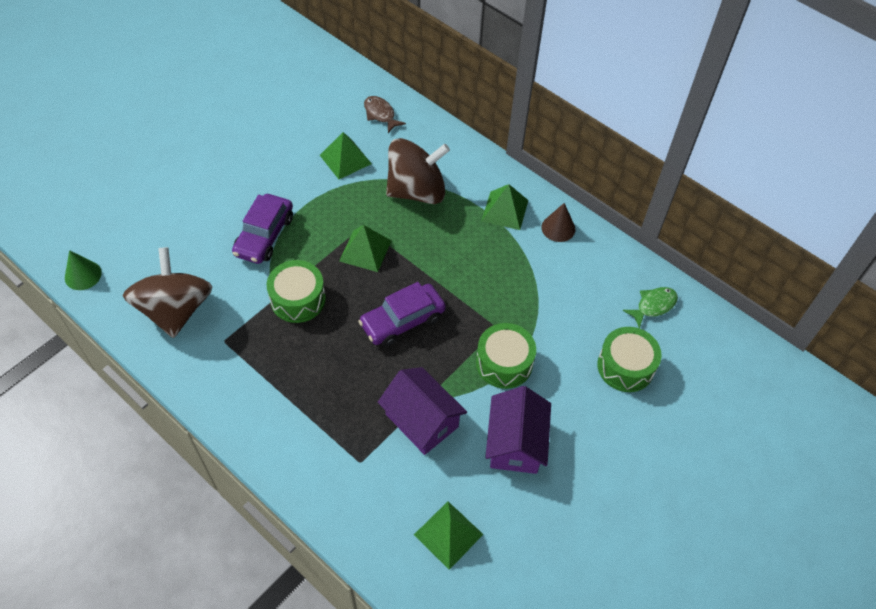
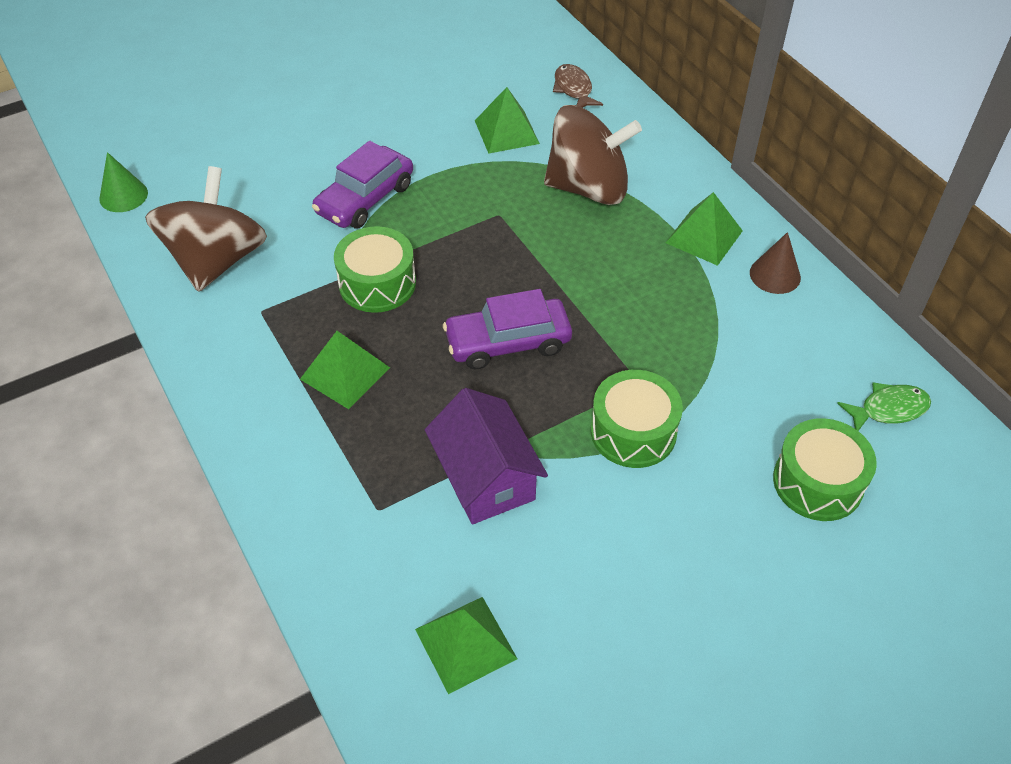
camera: 20 degrees right, 5 degrees down
green pyramid [339,225,391,272] -> green pyramid moved to [300,331,390,409]
purple house [485,386,551,474] -> none

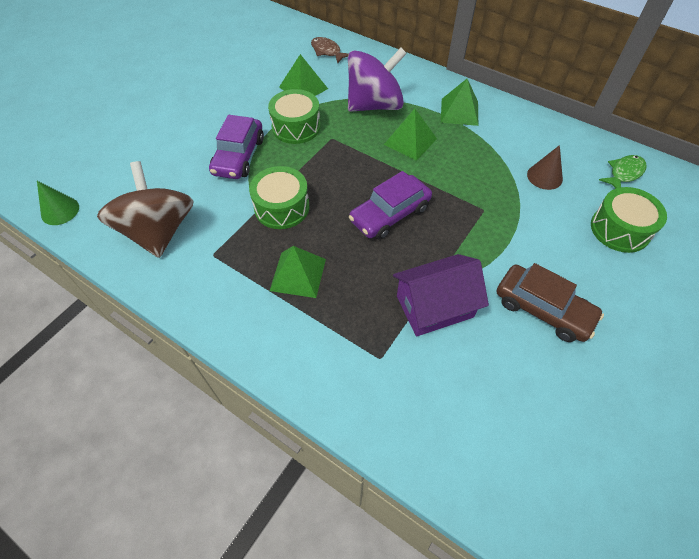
camera: 25 degrees left, 5 degrees up
green pyramid [415,597,517,694] -> green pyramid moved to [384,109,437,161]
purple house [425,388,548,524] -> purple house turned 60 degrees counterclockwise [393,254,489,337]
brown spinning top [544,105,642,205] -> purple spinning top [348,48,407,112]
green drum [591,370,683,468] -> green drum moved to [268,89,321,144]
brown cone [750,232,801,294] -> brown cone moved to [527,145,563,190]
none -> brown car [497,263,604,342]

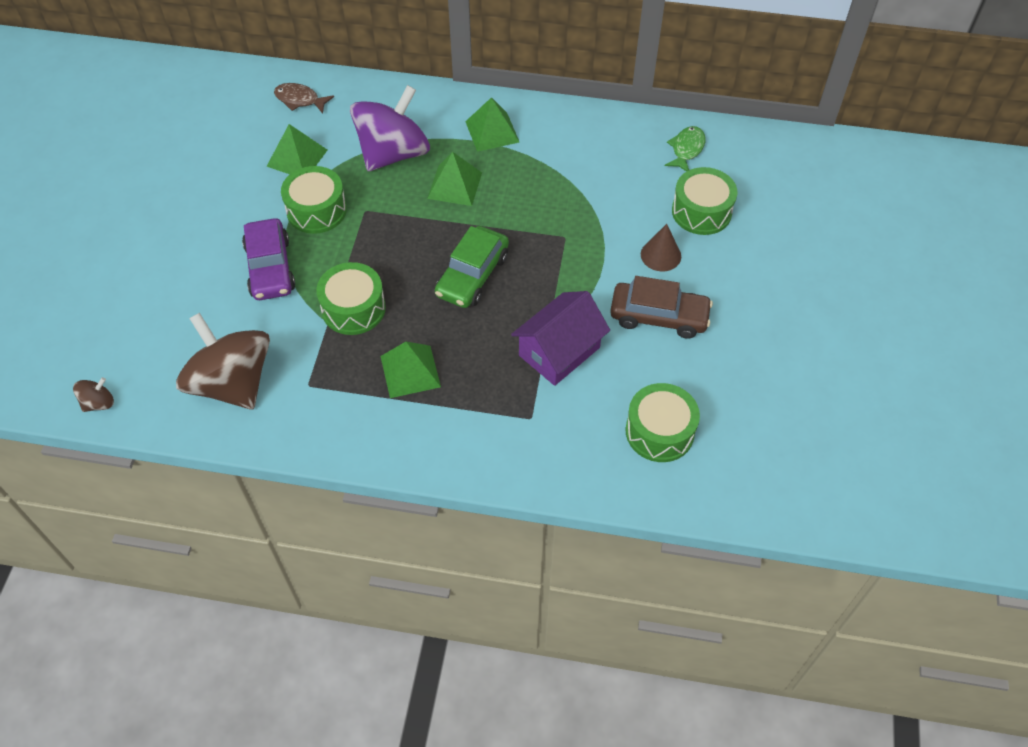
camera: 25 degrees left, 0 degrees up
green cone [37,181,79,225] -> brown spinning top [73,377,114,412]
purple car [349,171,432,240] -> green car [435,226,509,308]
brown cone [527,145,563,190] -> brown cone moved to [641,224,681,271]
none -> green drum [626,383,700,462]

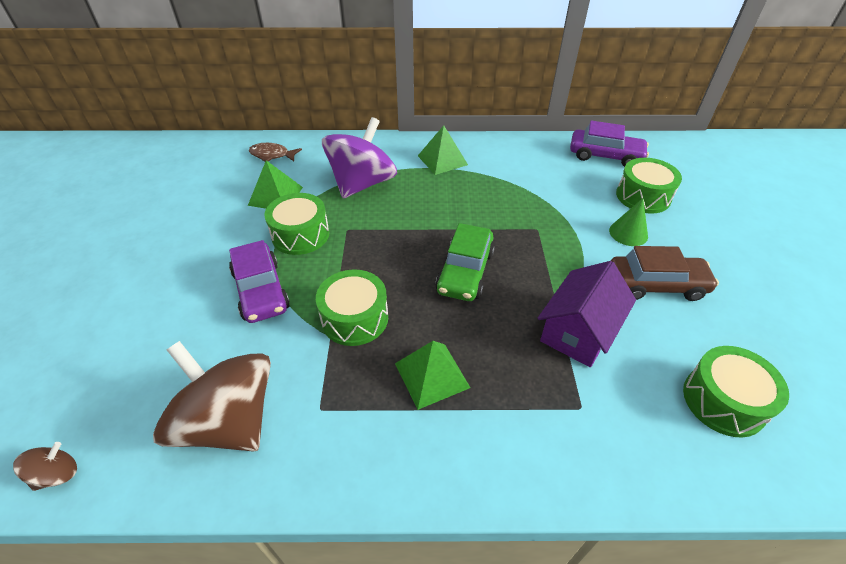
camera: 10 degrees left, 10 degrees down
green pyramid [427,152,482,206] -> none
brown cone [641,224,681,271] -> green cone [609,198,648,246]
green fish [665,126,705,172] -> purple car [570,121,649,167]

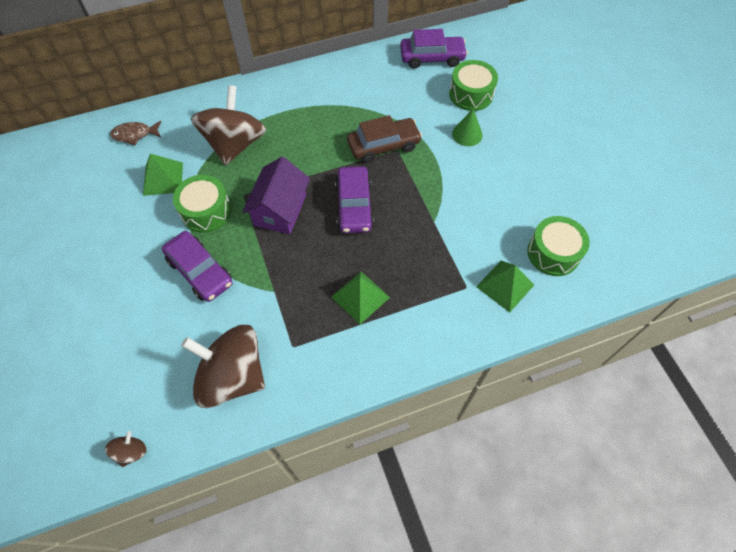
camera: 20 degrees left, 15 degrees up
green drum [316,269,388,346] -> none
purple spinning top [322,117,397,198] -> brown spinning top [191,85,266,165]
green pyramid [418,125,468,175] -> green pyramid moved to [476,261,534,313]
green car [435,223,495,301] -> purple car [335,166,374,234]
purple house [538,261,636,367] -> purple house moved to [242,157,310,234]
brown car [611,246,719,301] -> brown car moved to [347,115,422,163]

